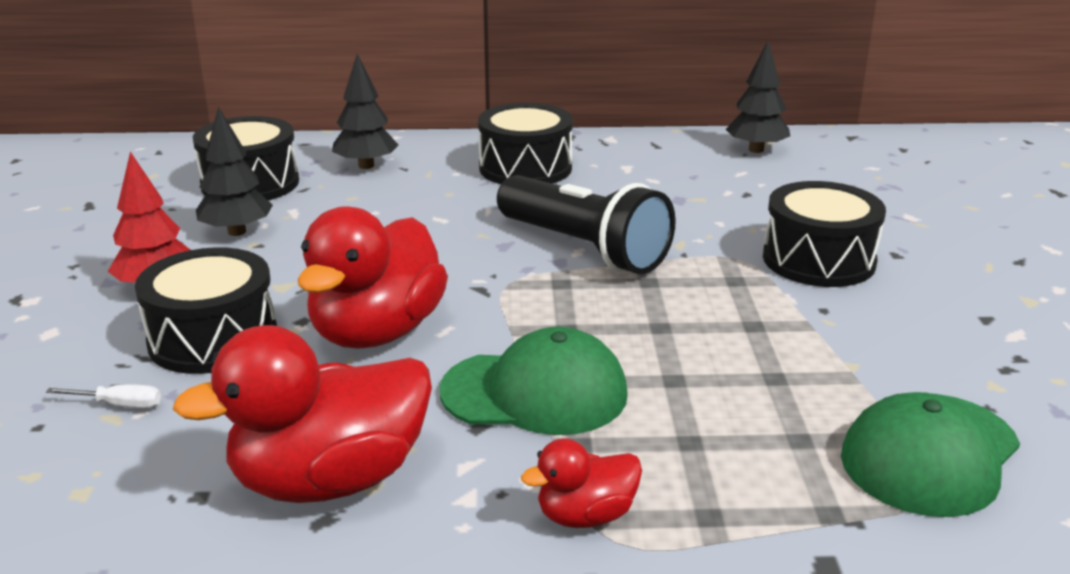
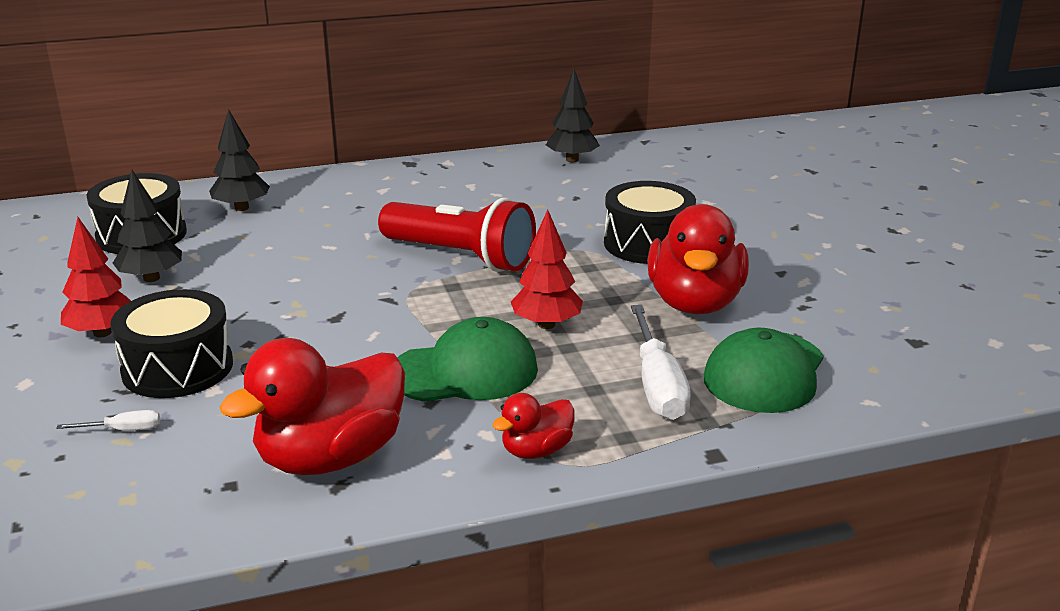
camera: 15 degrees left, 0 degrees up
red duck [298,206,448,349] -> red duck moved to [647,204,749,314]
black drum [478,103,573,184] -> none
black flashlight [497,175,676,274] -> red flashlight [378,198,536,272]
none -> red tree [511,210,583,329]
none -> white screwdriver [631,305,691,420]

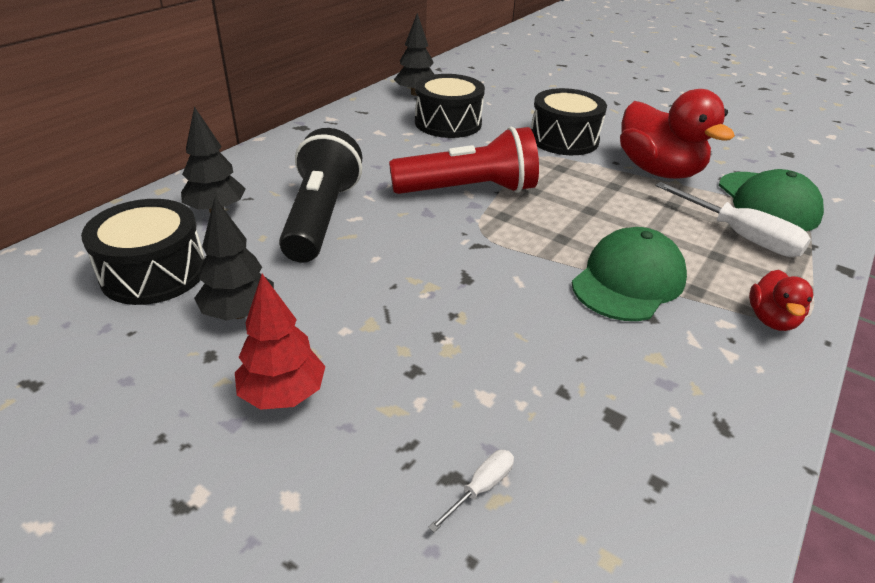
camera: 40 degrees left, 10 degrees up
black drum [110,289,233,398] -> black drum moved to [415,74,485,138]
red duck [220,338,405,475] -> none
red tree [511,210,583,329] -> none
none -> black flashlight [279,128,362,263]

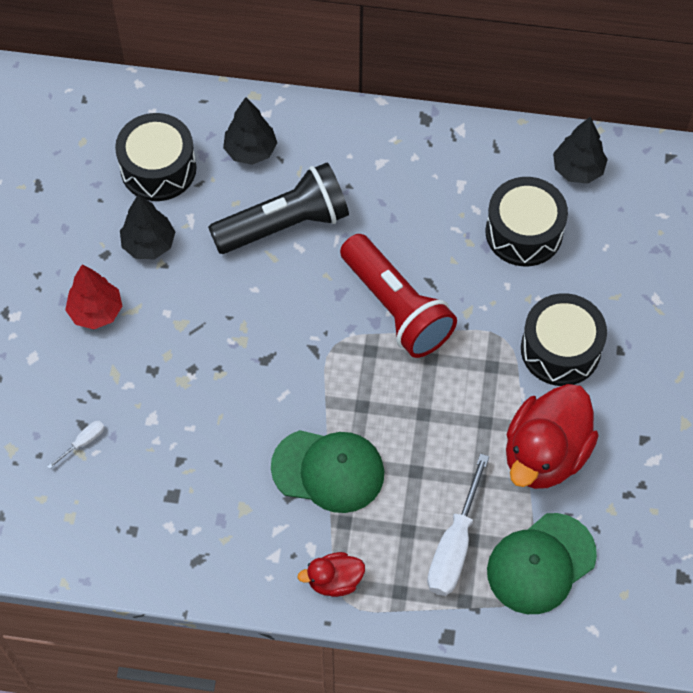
camera: 65 degrees right, 25 degrees up
white screwdriver [428,450,514,533] -> white screwdriver turned 60 degrees counterclockwise [47,421,104,469]

